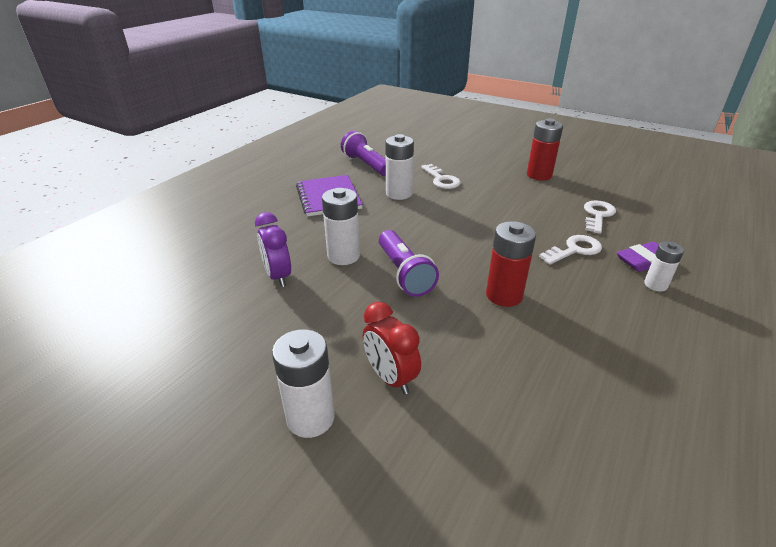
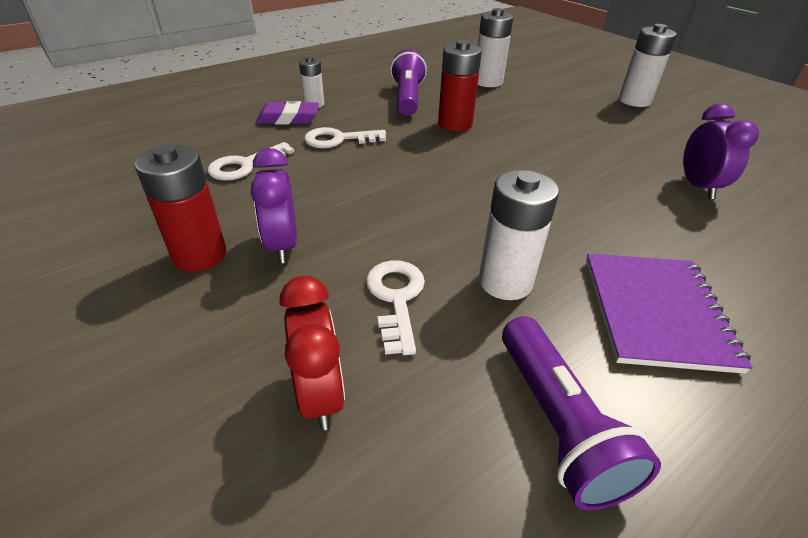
camera: 160 degrees left, 5 degrees up
white battery [322,188,360,265] -> white battery moved to [478,8,513,87]
red clock [363,302,421,394] -> red clock moved to [280,276,345,430]
purple flashlight [379,230,439,297] -> purple flashlight moved to [390,49,427,116]
none -> purple clock [251,148,297,263]

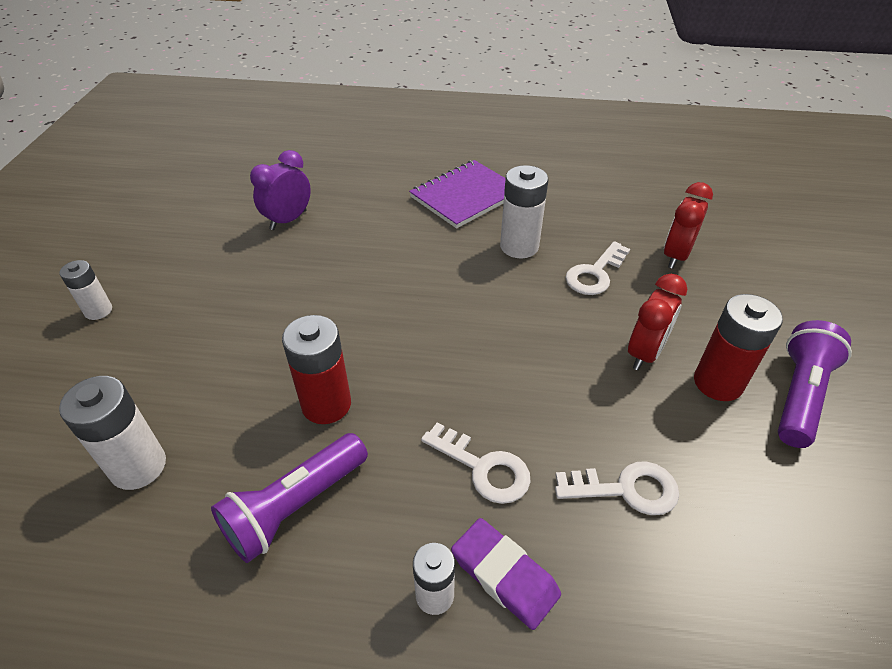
camera: 135 degrees left, 5 degrees up
purple clock [251,148,297,263] -> red clock [628,274,687,370]
purple flashlight [502,316,661,510] -> purple flashlight moved to [778,320,852,448]
white battery [619,24,677,107] -> white battery [59,260,112,320], size x0.61

